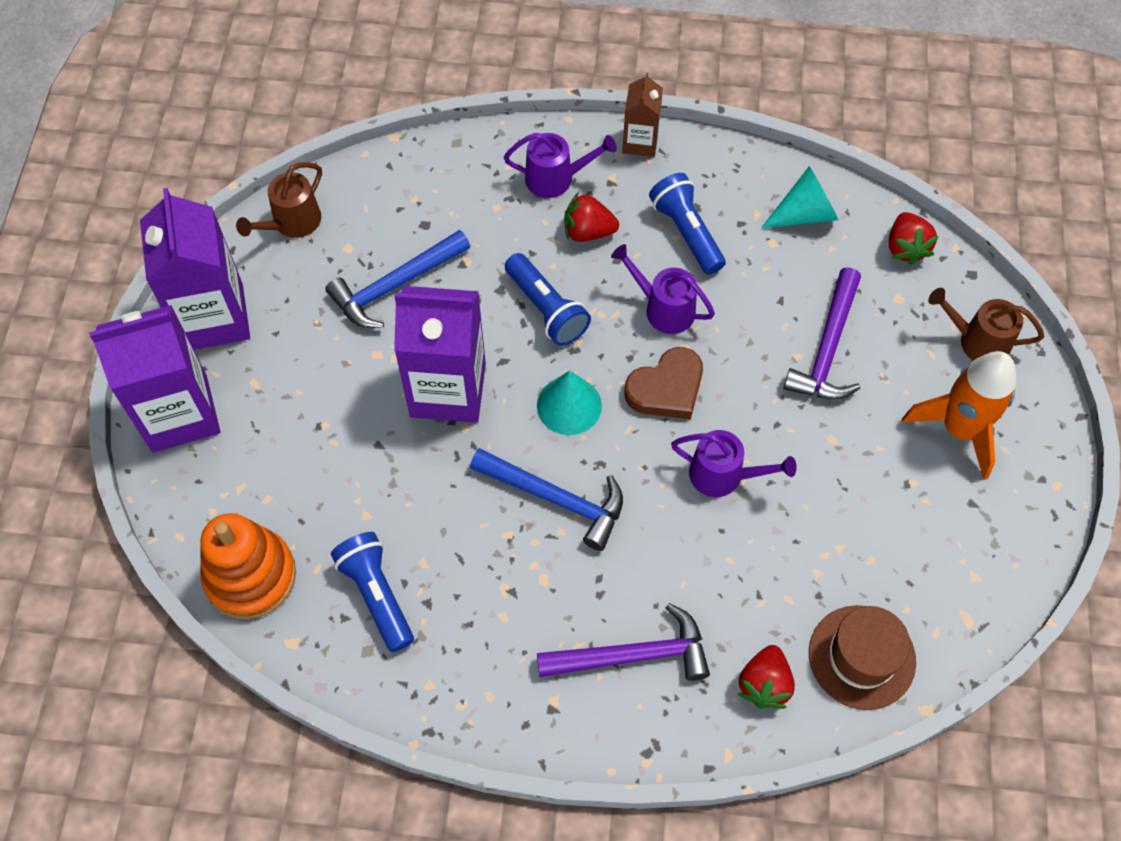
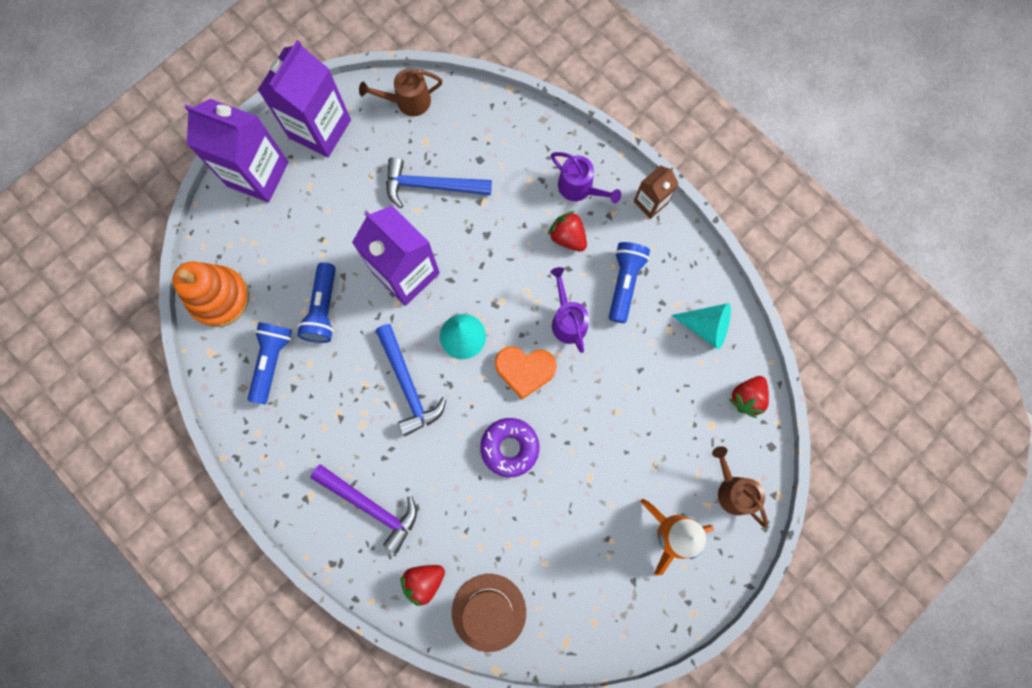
camera: 40 degrees right, 15 degrees up
blue flashlight [505,253,591,346] -> blue flashlight moved to [297,262,336,343]
brown heart [624,347,703,419] -> orange heart [495,346,557,399]
purple watering can [671,430,797,497] -> purple donut [480,418,539,477]
purple hammer [783,267,861,400] -> none

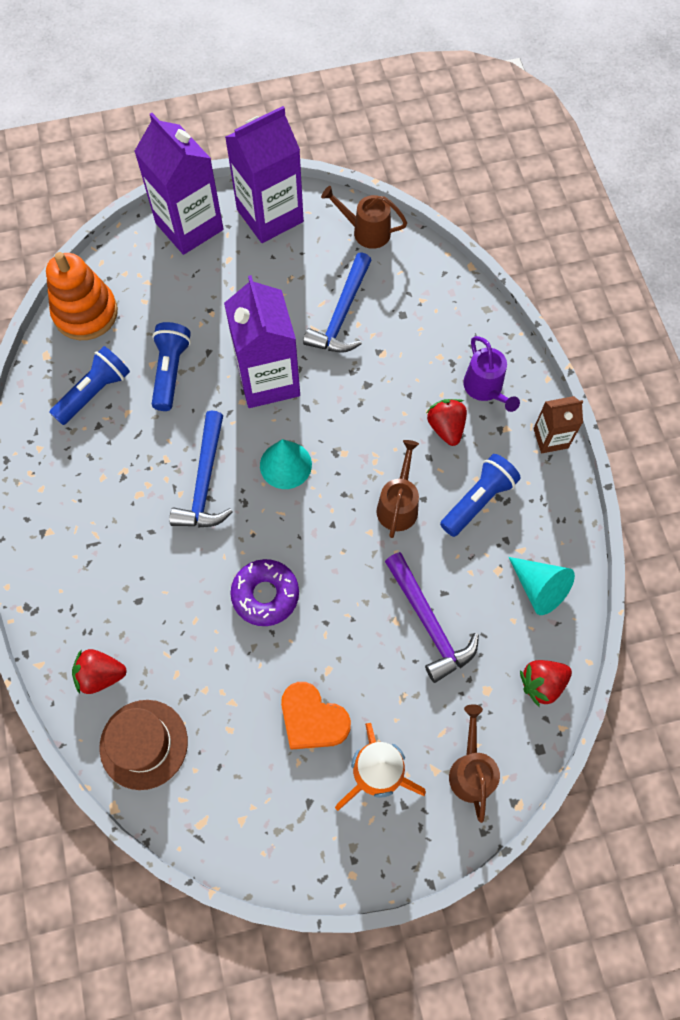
camera: 30 degrees right, 10 degrees down
blue flashlight [297,262,336,343] -> blue flashlight turned 150 degrees clockwise [152,322,191,411]
purple hammer [310,464,417,553] -> purple hammer moved to [385,552,479,683]
blue hammer [386,157,492,208] -> blue hammer turned 105 degrees counterclockwise [303,252,372,353]
orange heart [495,346,557,399] -> orange heart moved to [281,682,351,750]
purple watering can [550,267,589,353] -> brown watering can [377,440,419,538]

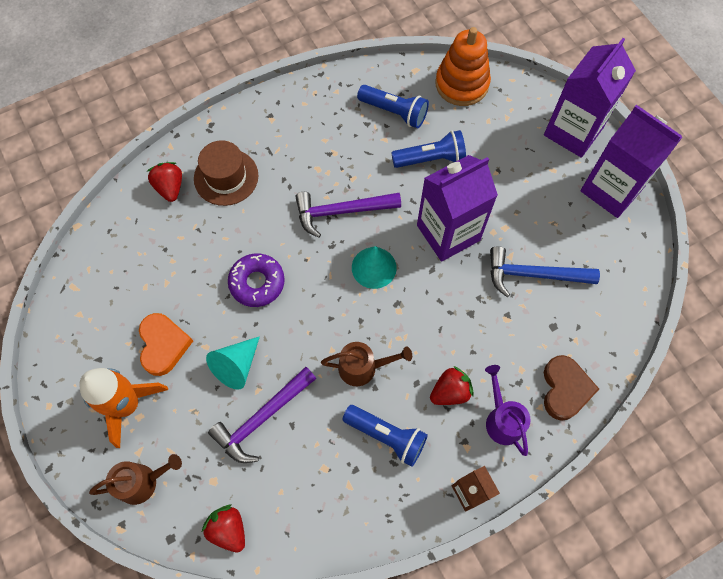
camera: 75 degrees right, 0 degrees up
brown hat [99,700,188,790] -> brown hat moved to [194,140,258,206]
blue hammer [169,411,233,528] -> purple hammer [295,192,401,238]
orange heart [281,682,351,750] -> orange heart turned 150 degrees clockwise [139,313,193,376]
brown watering can [321,186,407,249] -> none
purple watering can [463,336,520,412] -> purple watering can turned 105 degrees clockwise [485,365,531,456]
turquoise cone [509,557,575,615] -> turquoise cone moved to [206,336,260,390]
none -> brown heart [544,355,599,421]

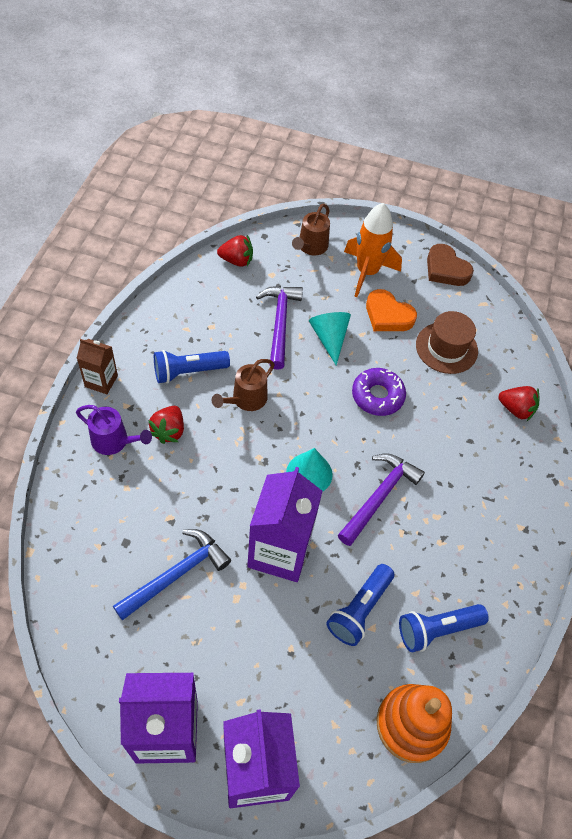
camera: 130 degrees right, 10 degrees down
brown hat [194,140,258,206] -> brown hat moved to [416,311,478,374]
brown heart [544,355,599,421] -> brown heart moved to [427,244,474,286]

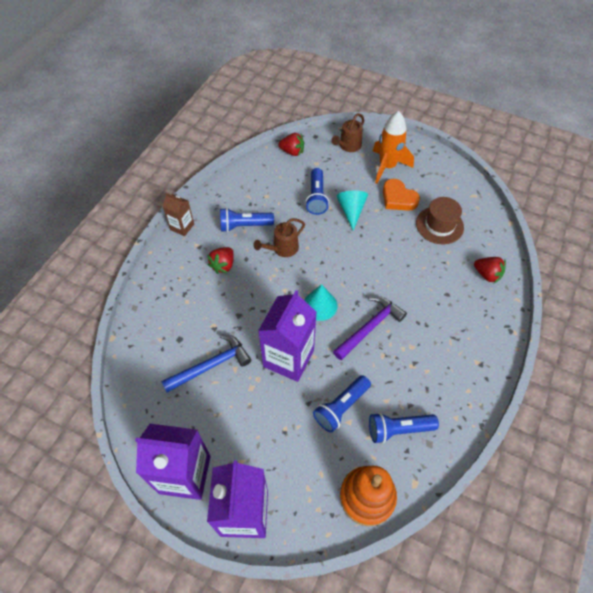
camera: 15 degrees right, 0 degrees up
purple watering can [76,405,152,455] -> none
purple hammer [256,286,303,370] -> blue flashlight [305,168,329,215]
purple donut [352,368,406,416] -> none
brown heart [427,244,474,286] -> none

